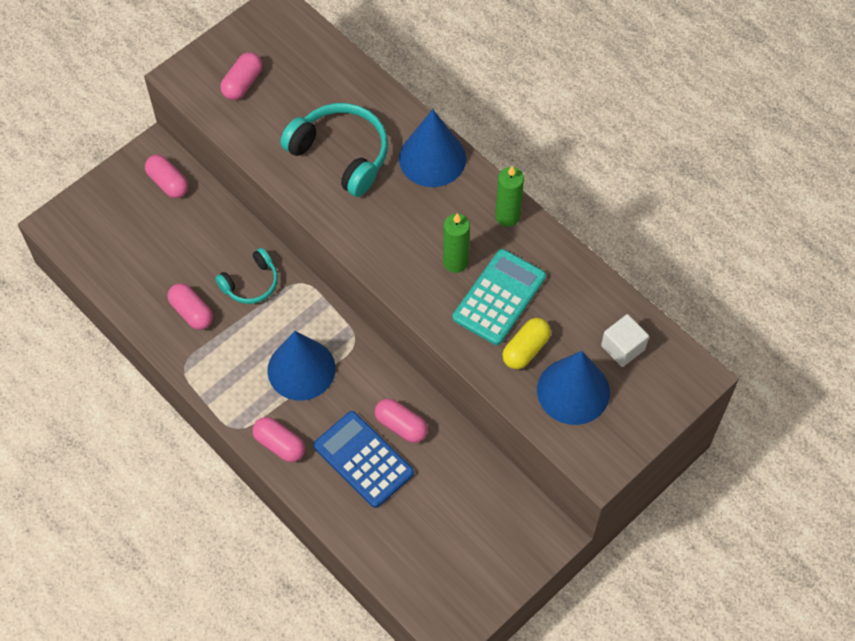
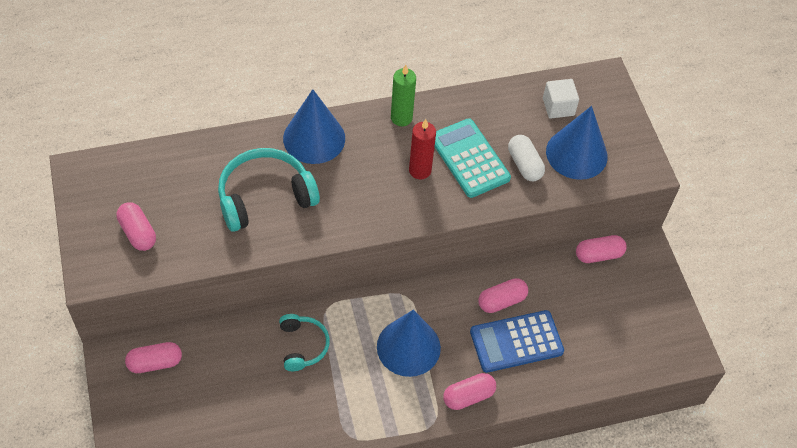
camera: 65 degrees left, 5 degrees down
pink capsule [167,283,213,330] -> pink capsule moved to [576,235,627,263]
green candle [443,213,470,273] -> red candle [409,119,436,180]
yellow capsule [502,318,551,369] -> white capsule [508,135,545,181]

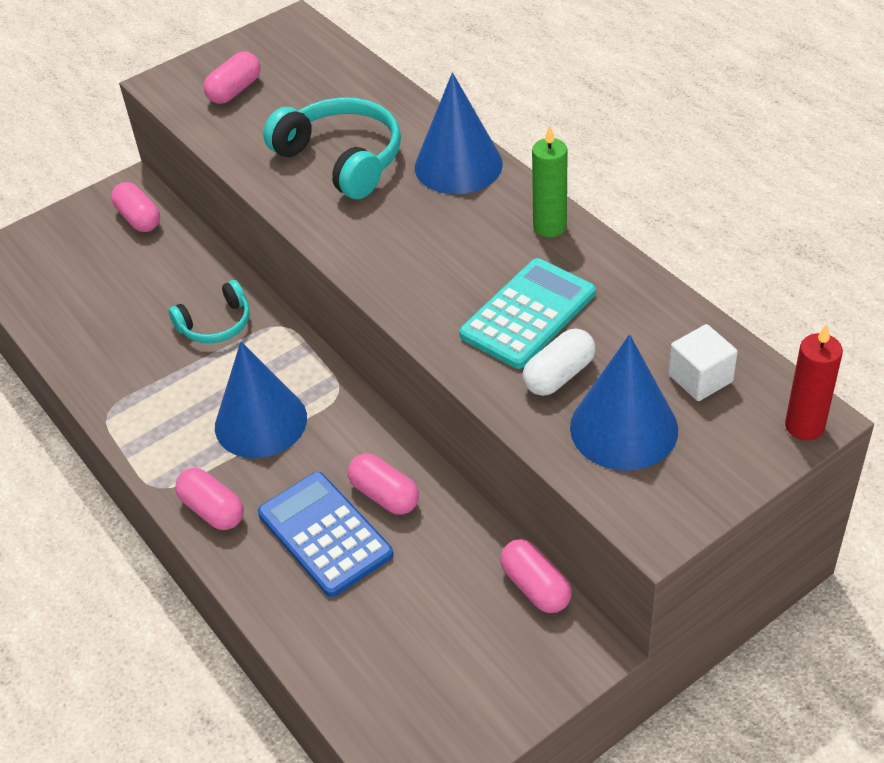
camera: 75 degrees right, 10 degrees down
red candle [409,119,436,180] -> red candle moved to [785,324,843,440]

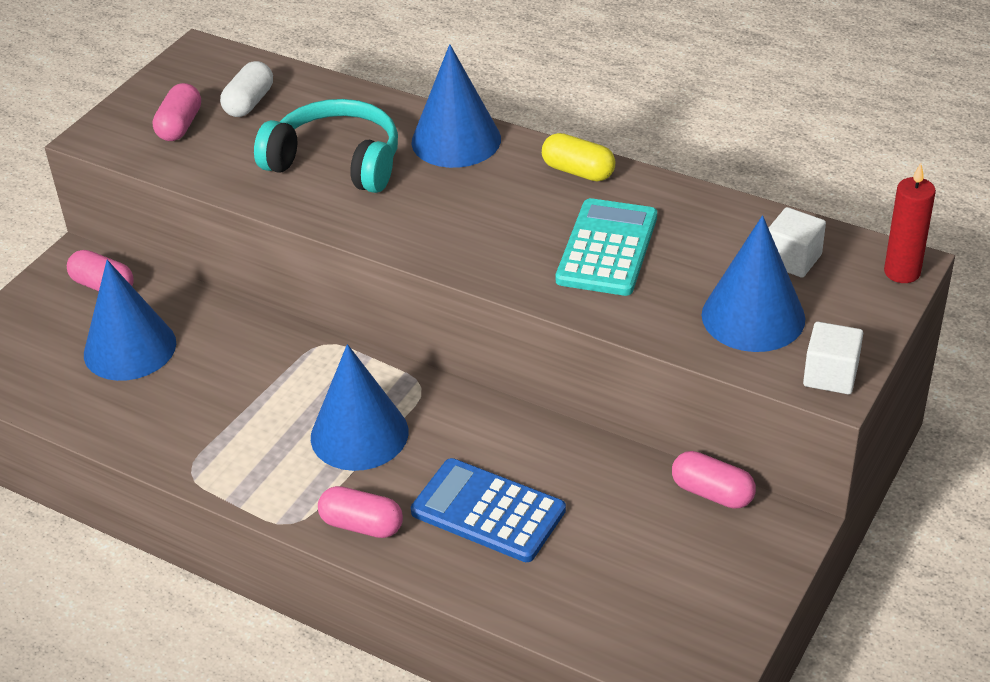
camera: 25 degrees left, 5 degrees down
turquoise headphones [169,280,250,343] -> none
pink capsule [348,453,419,515] -> none
white capsule [523,329,596,396] -> white capsule moved to [220,61,273,117]
green candle [532,125,568,237] -> yellow capsule [542,133,615,181]
none -> blue cone [84,260,176,381]
none -> white cube [803,322,863,394]

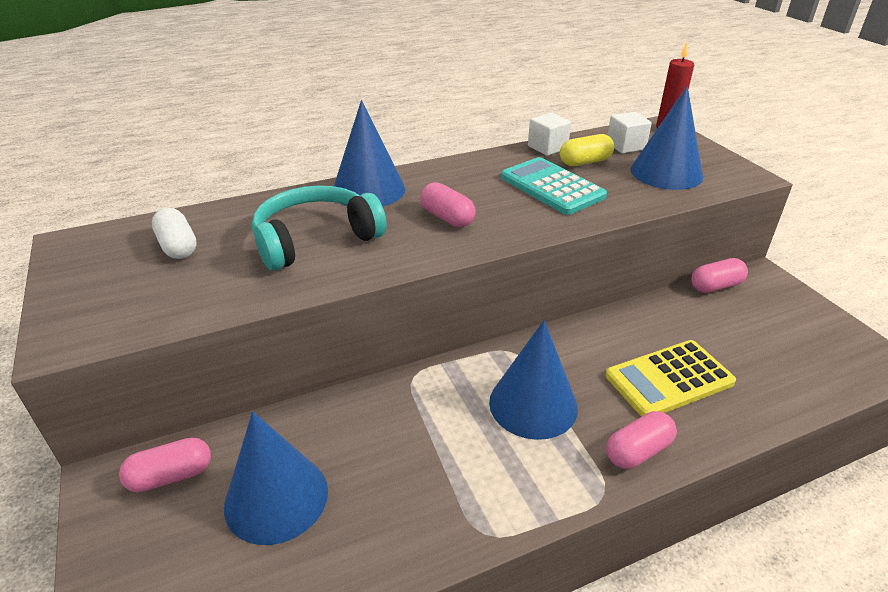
camera: 55 degrees left, 5 degrees down
pink capsule [153,83,201,141] -> pink capsule moved to [420,182,476,227]
blue calculator [411,458,566,562] -> yellow calculator [605,340,736,417]
yellow capsule [542,133,615,181] -> yellow capsule moved to [560,134,614,166]
white cube [803,322,863,394] -> white cube moved to [528,113,571,156]

